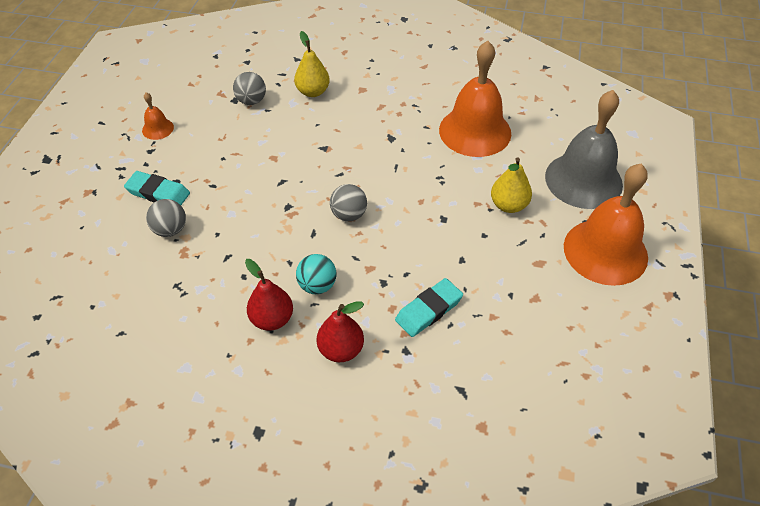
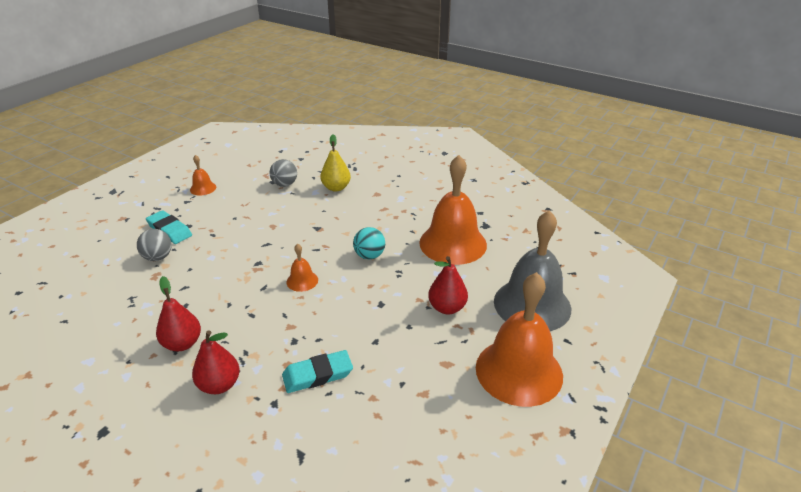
camera: 20 degrees right, 15 degrees down
turquoise ball [296,254,336,294] -> turquoise ball moved to [353,227,385,259]
grey ball [330,184,367,222] -> orange bell [286,243,318,292]
yellow pear [491,158,532,213] -> red pear [428,256,468,314]

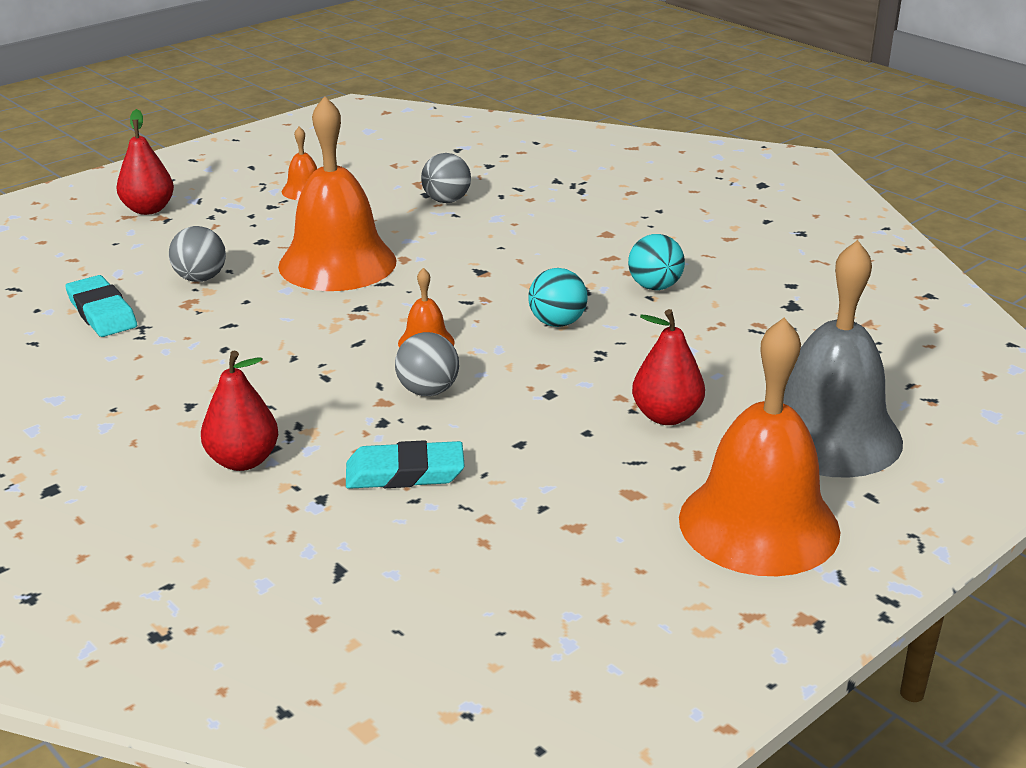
camera: 15 degrees right, 5 degrees down
turquoise eraser [146,210,192,244] -> turquoise eraser moved to [65,275,137,337]
red pear [156,276,201,351] -> red pear moved to [116,109,174,215]
yellow pear [320,134,351,192] -> none
orange bell [419,155,487,265] -> orange bell moved to [278,96,396,291]
none -> grey ball [395,332,459,396]
none -> turquoise ball [628,234,685,290]

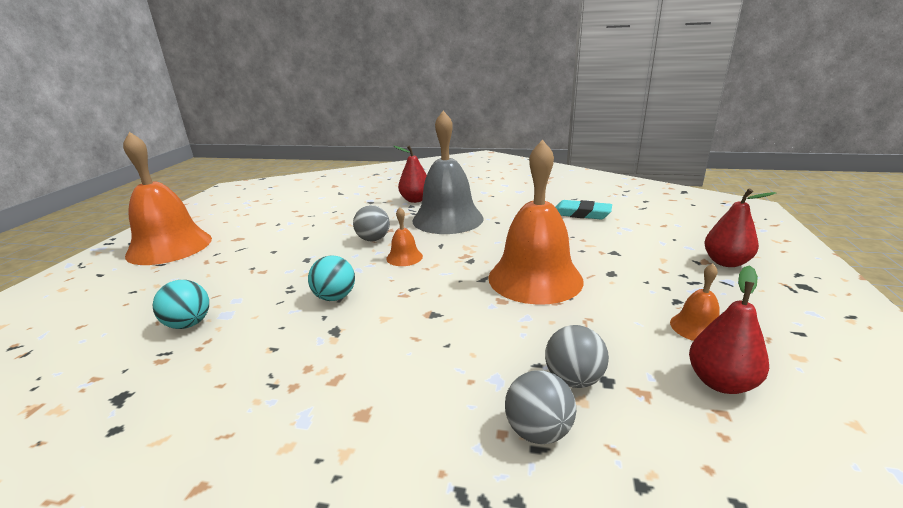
camera: 145 degrees right, 5 degrees down
grey ball [169,226,226,282] -> grey ball moved to [505,371,576,444]
turquoise eraser [346,440,465,489] -> none
turquoise ball [628,234,685,290] -> turquoise ball moved to [153,280,209,329]
red pear [632,309,705,425] -> red pear moved to [689,265,769,394]
grey bell [783,240,903,478] -> grey bell moved to [412,111,484,234]

